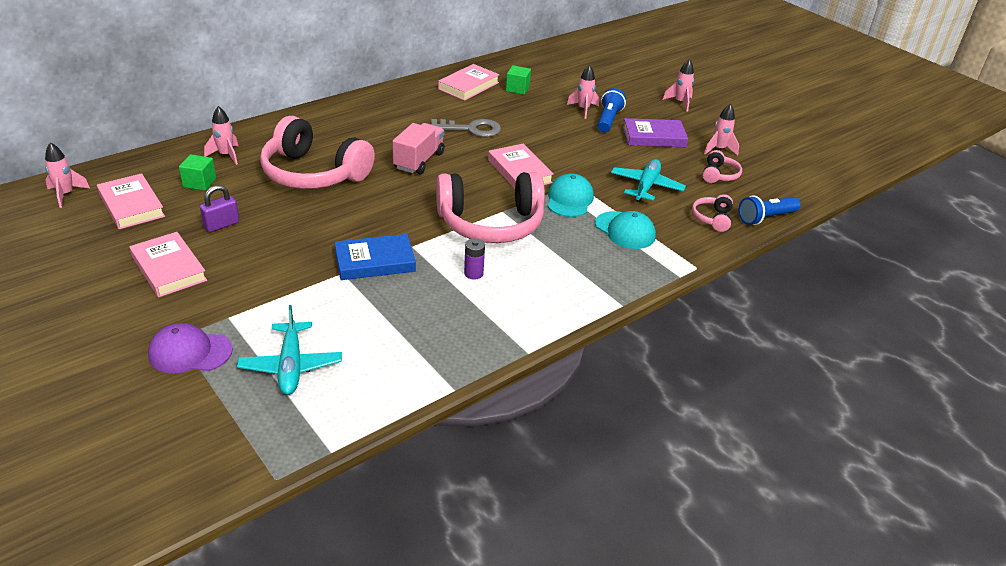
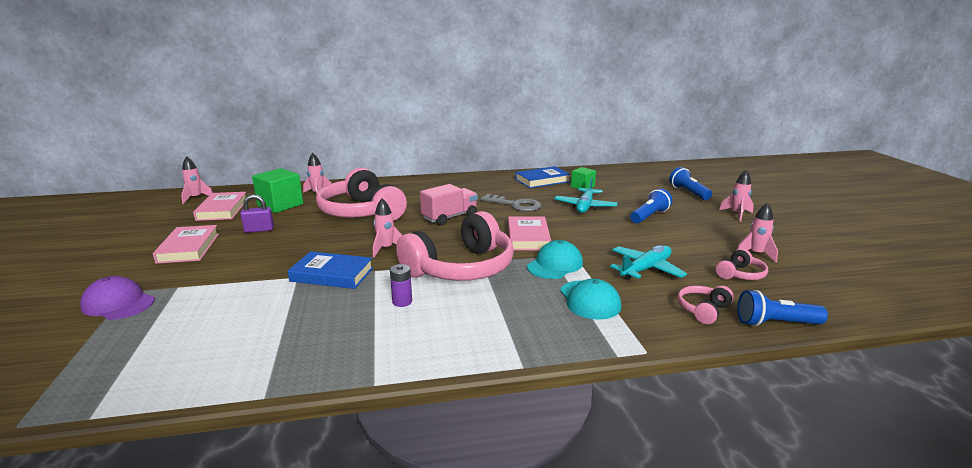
camera: 30 degrees right, 15 degrees down
green cube [179,154,216,191] -> green cube [252,168,303,213], size x1.69
turquoise plane [237,305,342,395] -> turquoise plane moved to [554,177,618,213]
pink headphones [436,172,545,243] -> pink headphones turned 60 degrees counterclockwise [396,211,514,281]
pink book [438,64,500,101] -> blue book [516,166,571,188]
pink rocket [567,65,599,119] -> pink rocket moved to [373,198,402,258]
purple book [623,118,688,147] -> none
none -> blue flashlight [669,167,712,200]

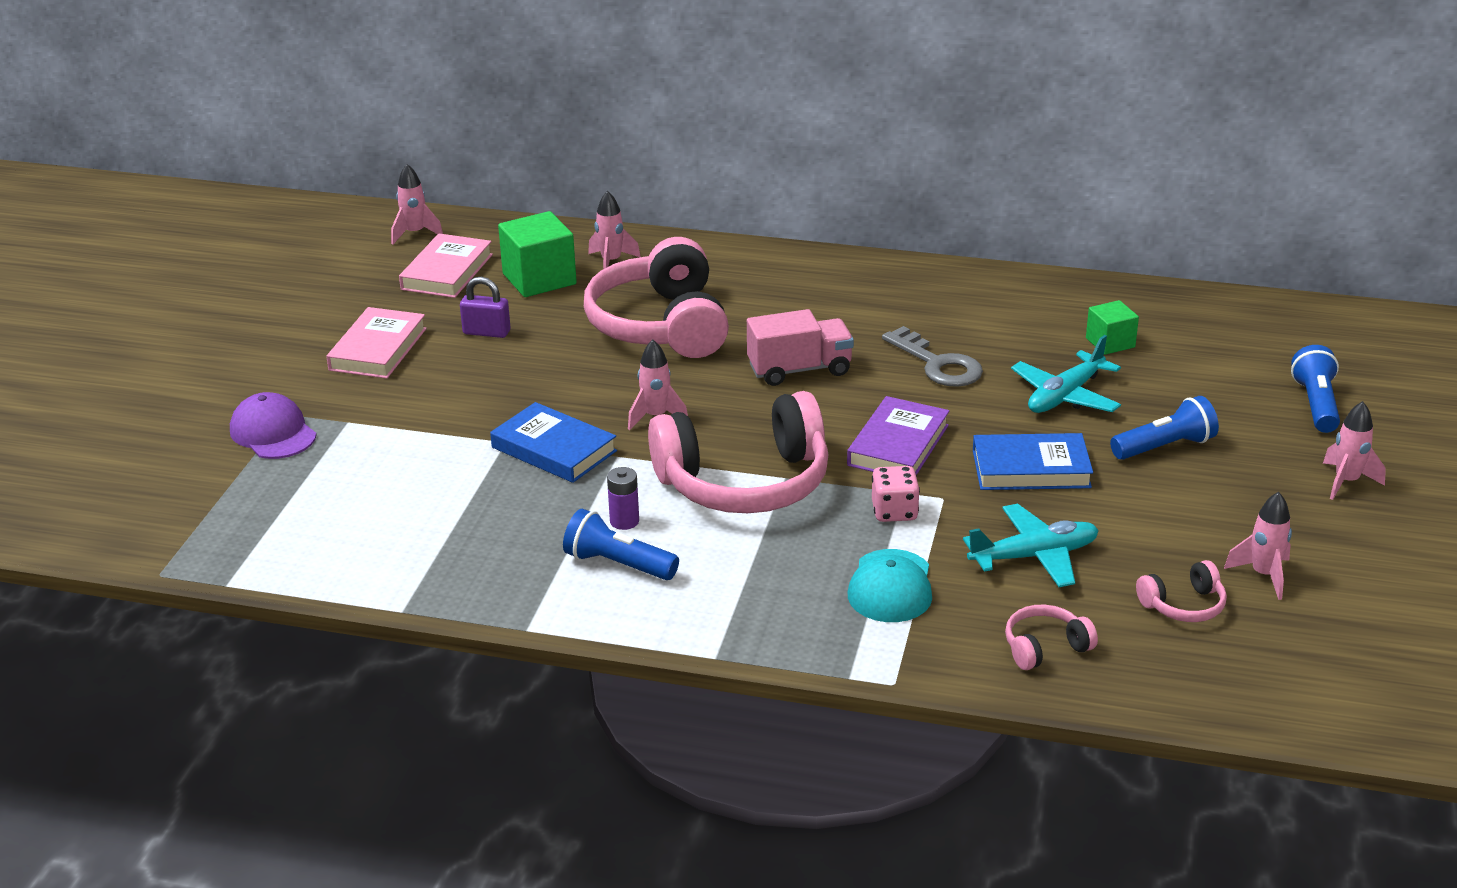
camera: 25 degrees right, 10 degrees up
pink book [508,216,551,250] -> purple book [847,396,949,475]
blue book [516,166,571,188] -> blue book moved to [973,433,1093,490]
turquoise cap [527,240,583,279] -> pink dice [872,466,920,522]
blue flashlight [737,290,828,326] -> blue flashlight moved to [563,509,679,580]

